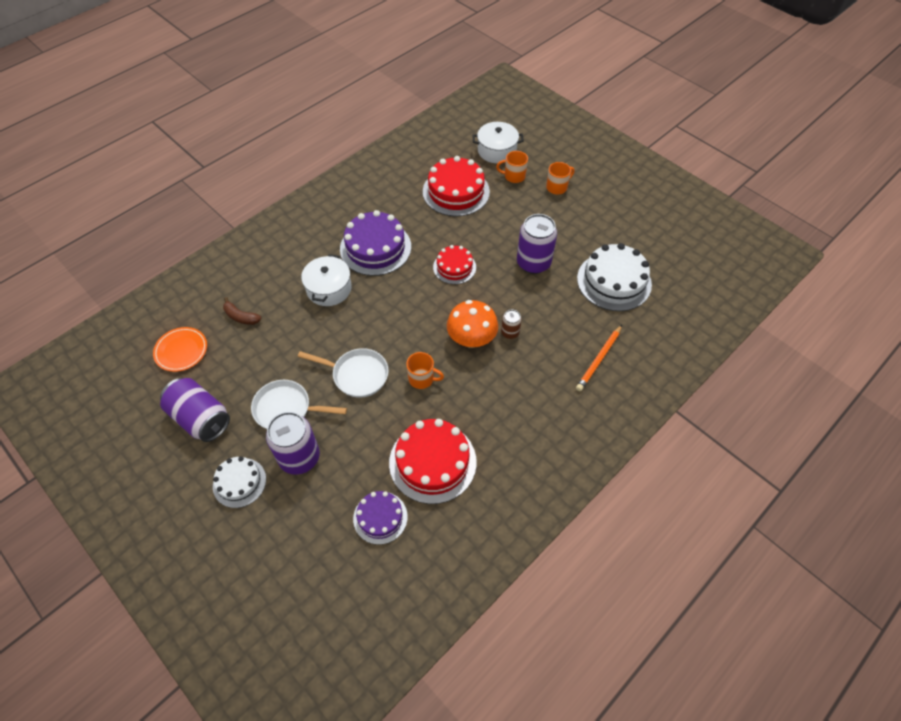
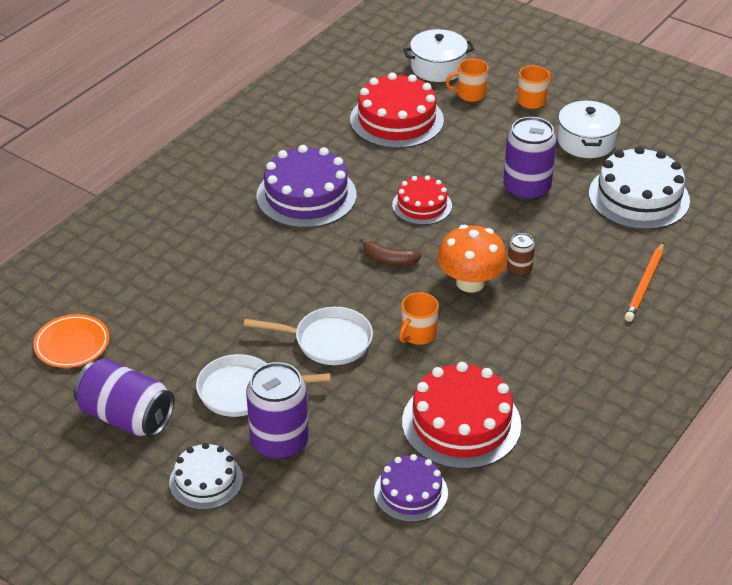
camera: 10 degrees left, 15 degrees down
brown banana [223,297,262,325] -> brown banana moved to [360,238,421,266]
white pot [301,254,352,306] -> white pot moved to [558,100,621,158]
orange mug [406,352,444,389] -> orange mug turned 120 degrees clockwise [399,292,439,345]

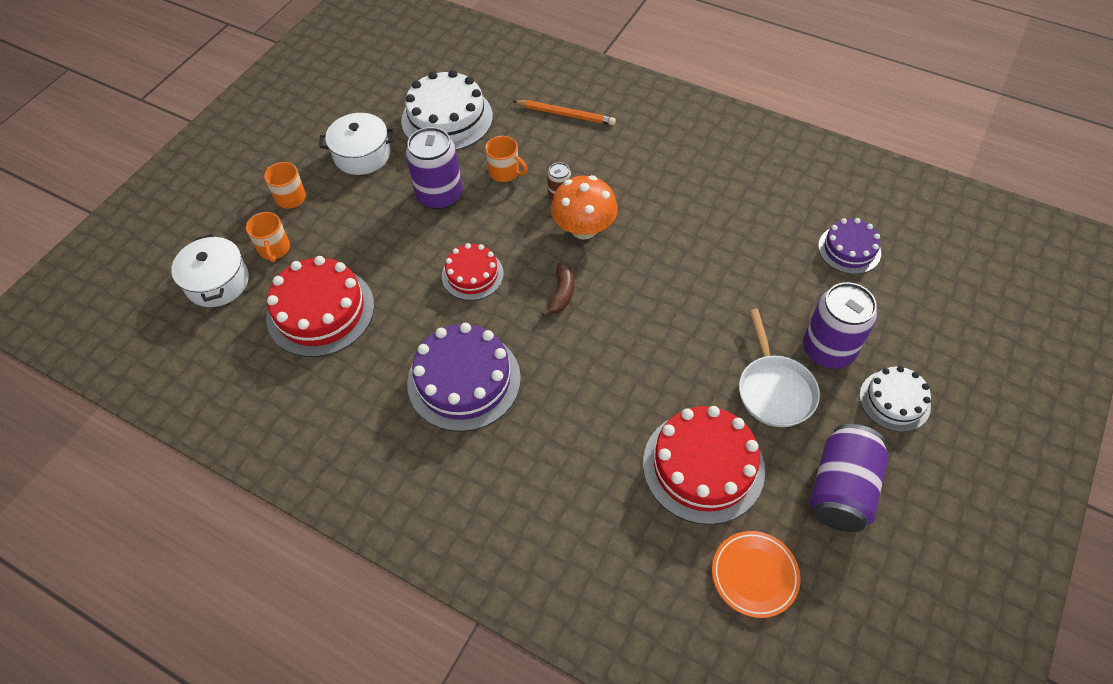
camera: 95 degrees left, 15 degrees up
white pan [244,307,373,365] -> none
orange mug [399,292,439,345] -> orange mug moved to [485,136,528,182]
red cake [402,362,521,469] -> red cake moved to [643,406,765,525]

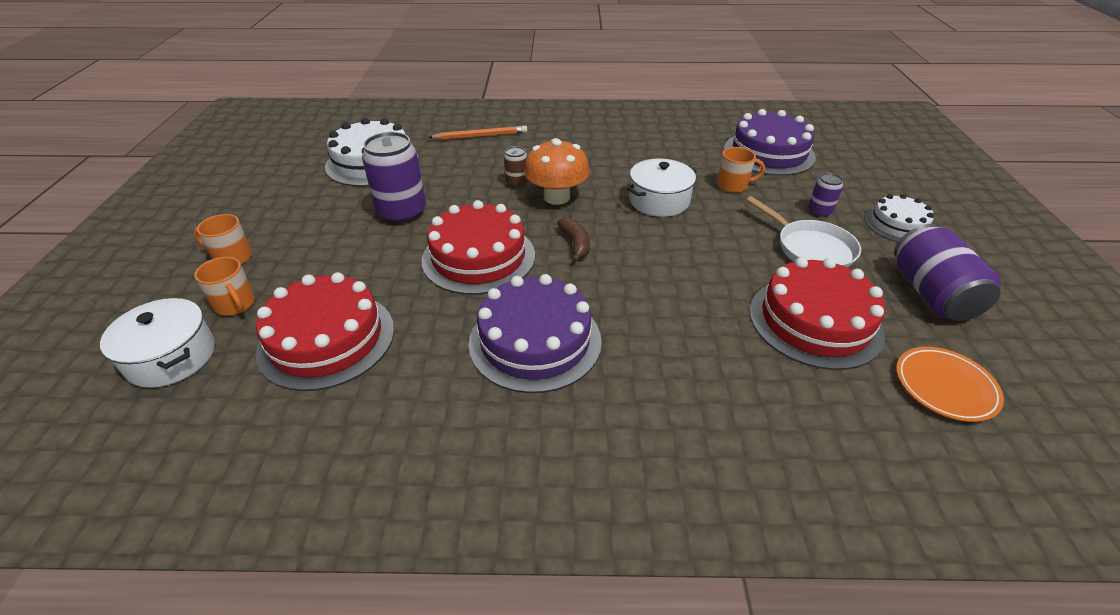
camera: 30 degrees left, 15 degrees down
white pot [319,113,395,175] -> white pot moved to [626,158,697,217]
red cake [442,243,504,301] -> red cake [422,200,535,295], size x1.69
orange mug [485,136,528,182] -> orange mug moved to [717,147,765,193]
purple can [803,282,877,369] -> purple can [808,173,843,217], size x0.50
purple cake [818,218,881,274] -> purple cake [724,109,816,176], size x1.69

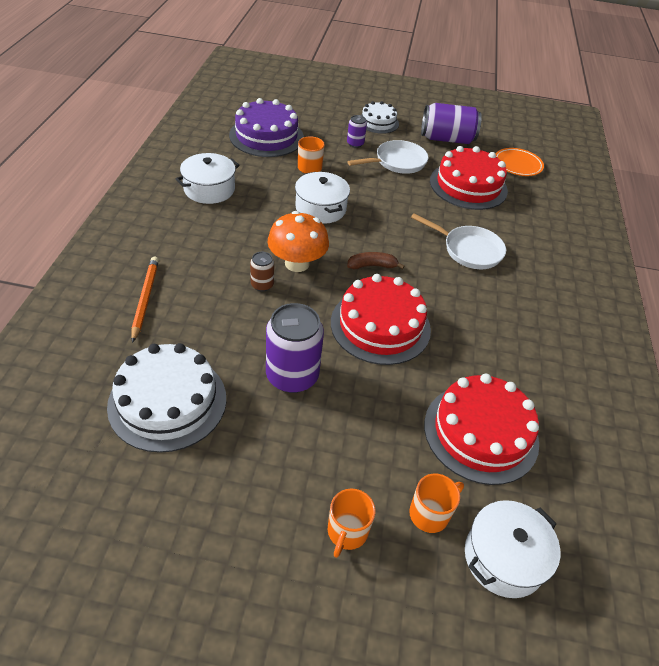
camera: 85 degrees left, 5 degrees up
purple cake [469,274,602,393] -> none
none -> white pot [176,153,240,204]
none -> white pan [411,213,506,269]

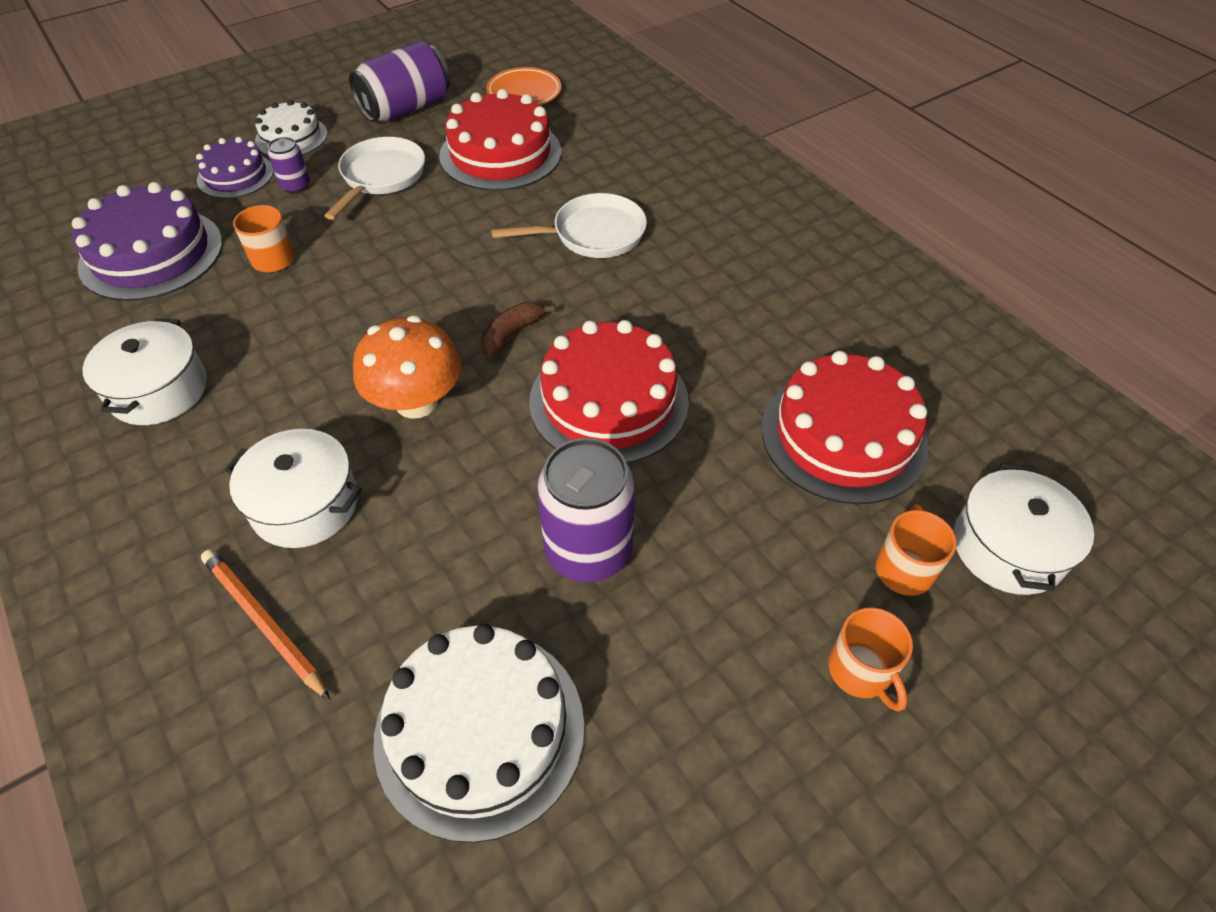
camera: 40 degrees left, 5 degrees up
brown can [250,252,274,291] -> none
white pot [295,172,350,224] -> white pot moved to [225,429,362,548]
none -> purple cake [196,137,274,198]

